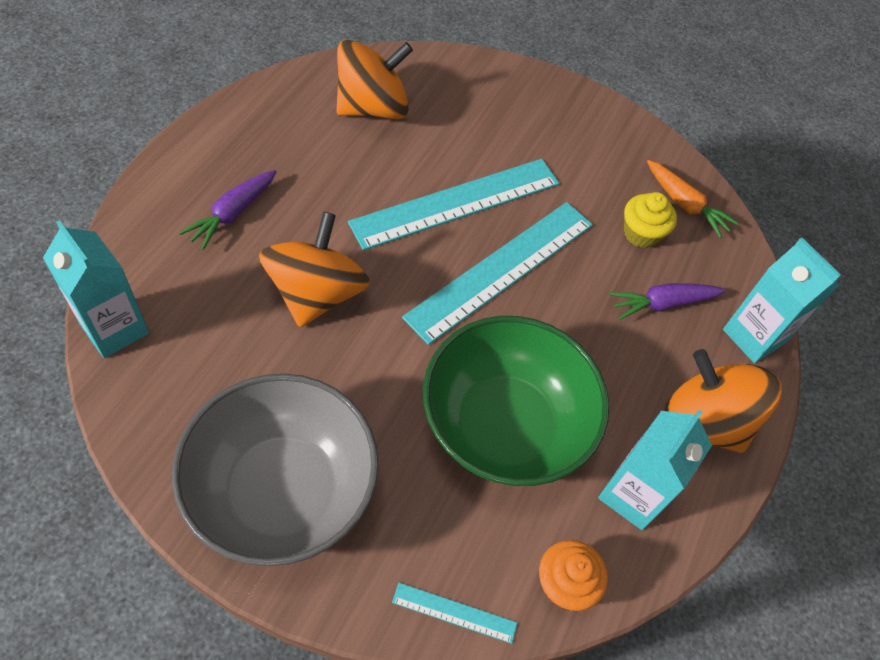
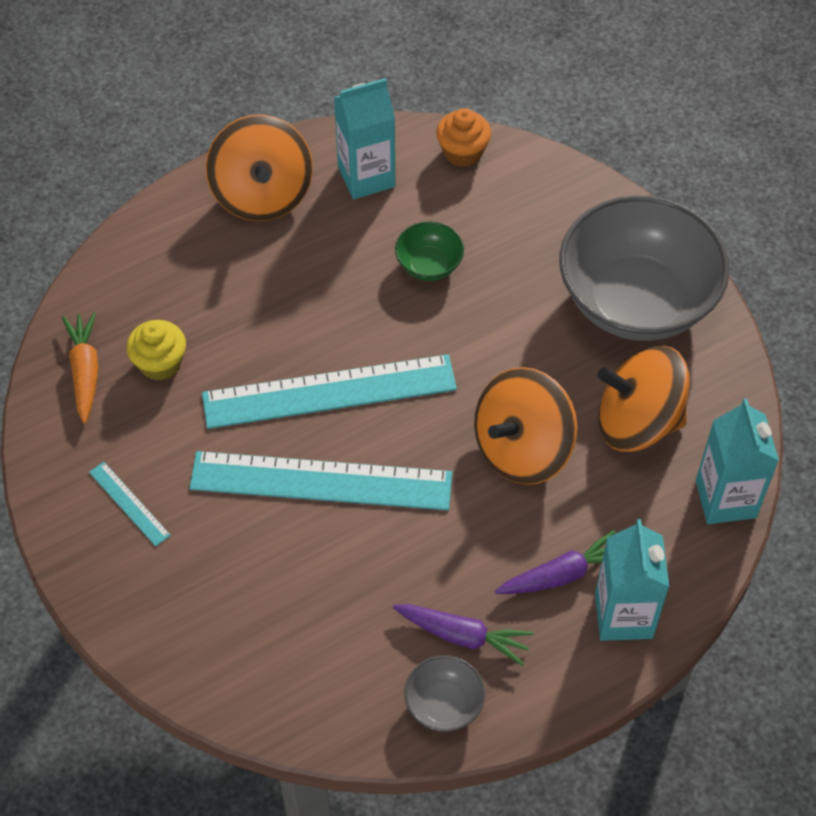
camera: 140 degrees left, 0 degrees up
orange spinning top [336,40,413,119] -> orange spinning top moved to [597,346,690,452]
turquoise ruler [392,583,517,644] -> turquoise ruler moved to [89,462,171,546]
green bowl [423,316,609,486] -> green bowl [395,222,464,281], size x0.42
purple carrot [609,283,726,320] -> purple carrot moved to [393,604,534,666]
turquoise carton [723,238,841,363] -> turquoise carton moved to [595,519,669,641]
none -> grey bowl [404,655,485,732]

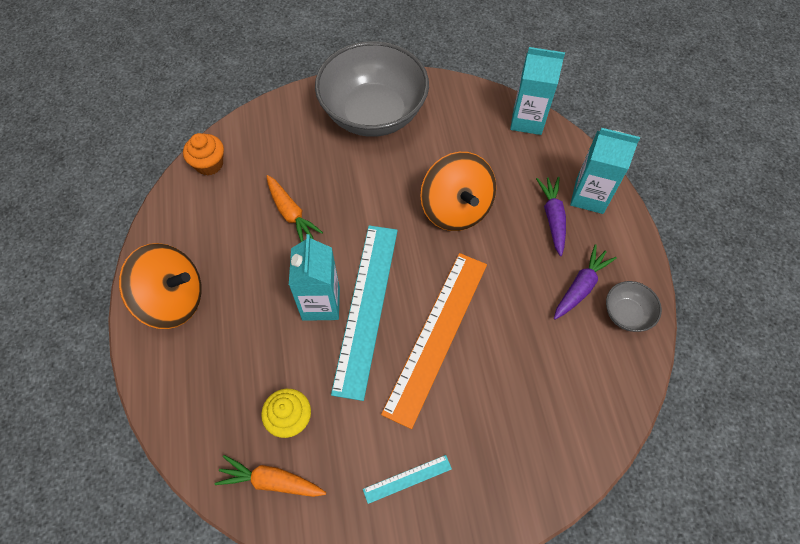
camera: 70 degrees left, 5 degrees up
turquoise ruler [190,451,452,510] -> orange ruler [381,253,487,429]
turquoise carton [334,78,395,199] -> turquoise carton moved to [289,234,340,321]
green bowl [395,222,464,281] -> orange carrot [266,175,323,242]
orange spinning top [597,346,690,452] -> none

